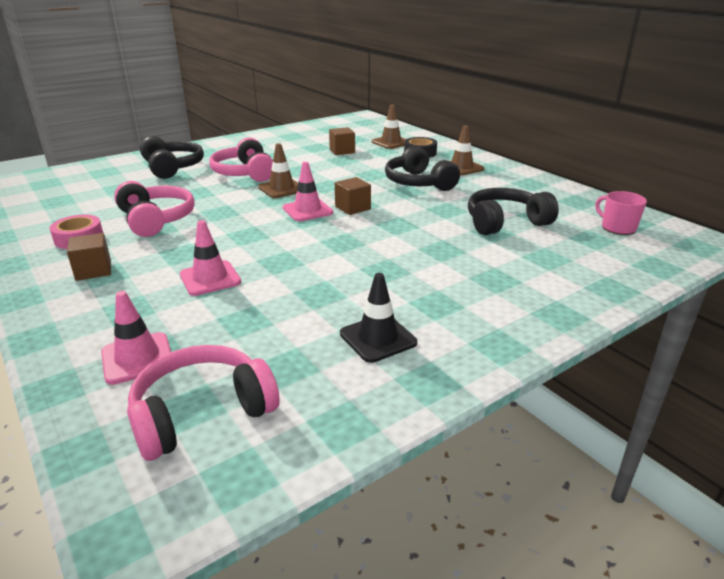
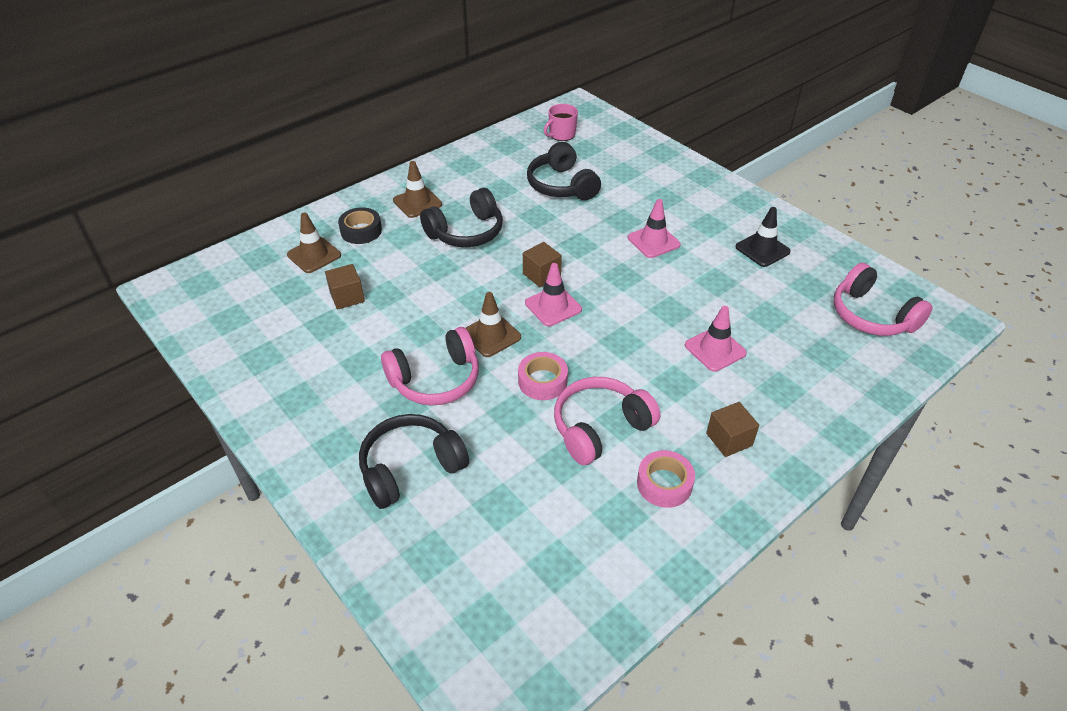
camera: 95 degrees left, 15 degrees up
pink traffic cone [101,291,171,385] -> pink traffic cone moved to [628,199,681,258]
none -> pink tape [518,352,568,400]

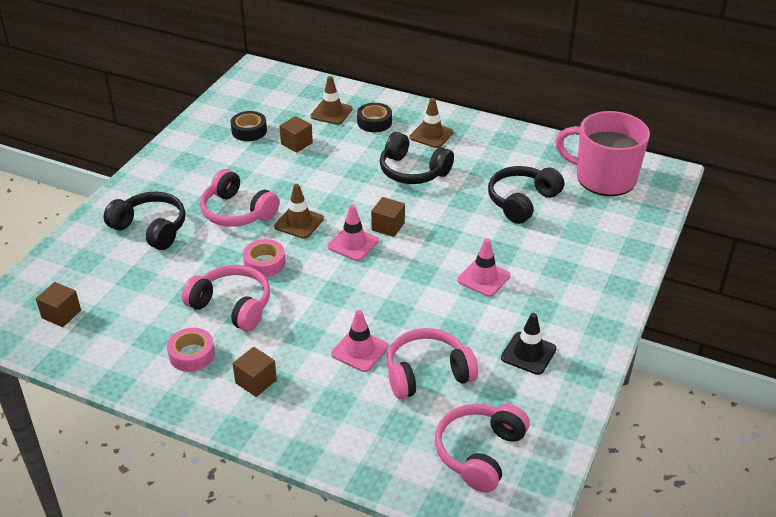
camera: 65 degrees right, 5 degrees down
pink mug [544,104,578,141] -> pink mug [555,111,650,196], size x2.16
none -> brown cube [36,282,81,327]
none -> black tape [230,111,267,141]
none -> pink headphones [387,328,478,399]

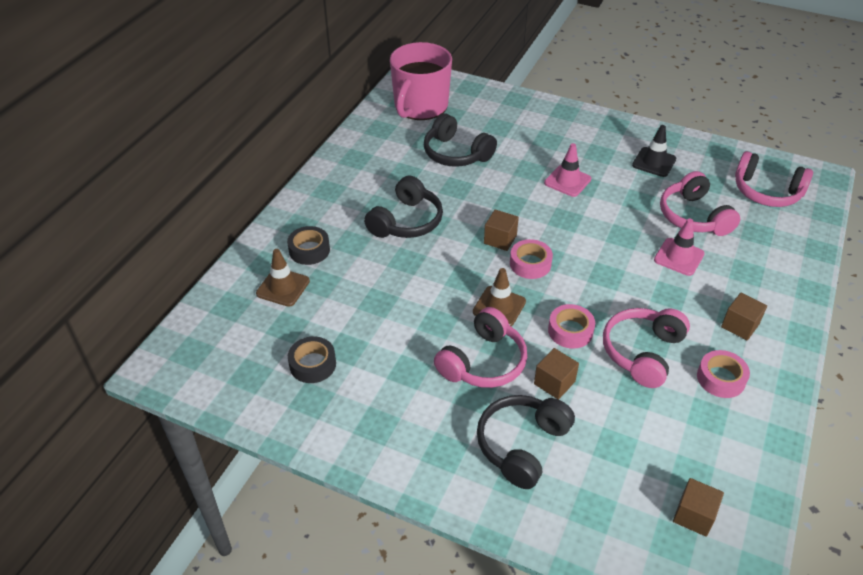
camera: 90 degrees left, 5 degrees up
brown cube [279,116,313,153] -> brown cube moved to [534,348,579,400]
pink traffic cone [328,205,379,261] -> pink tape [510,239,553,279]
brown traffic cone [409,98,454,148] -> none

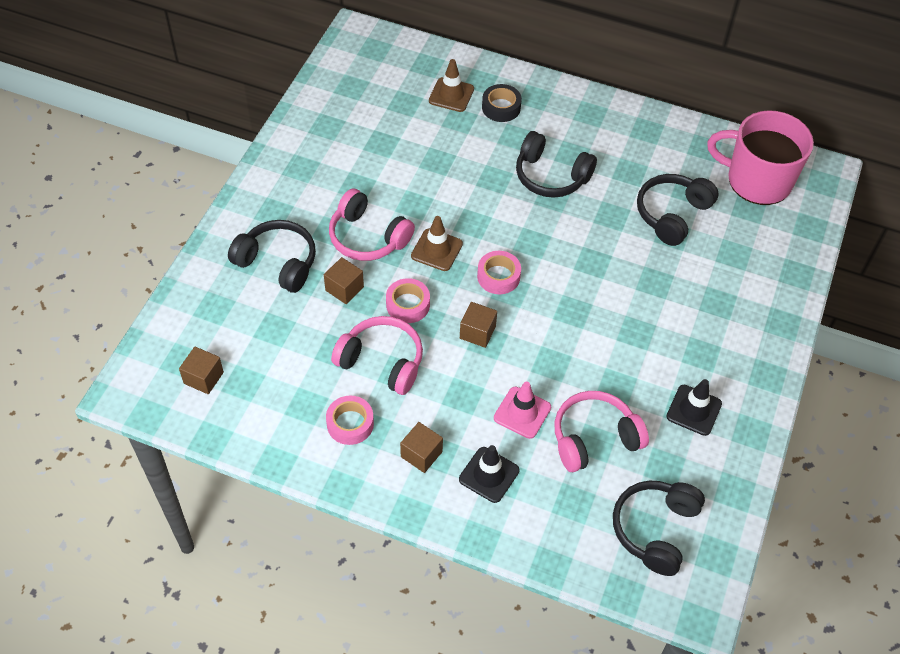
camera: 85 degrees right, 10 degrees up
black tape [288,336,336,383] -> none
brown cube [484,209,519,251] -> brown cube moved to [460,302,497,348]
pink traffic cone [544,143,591,197] -> none
pink headphones [735,151,813,207] -> black headphones [613,481,705,576]
none -> black traffic cone [459,445,519,503]

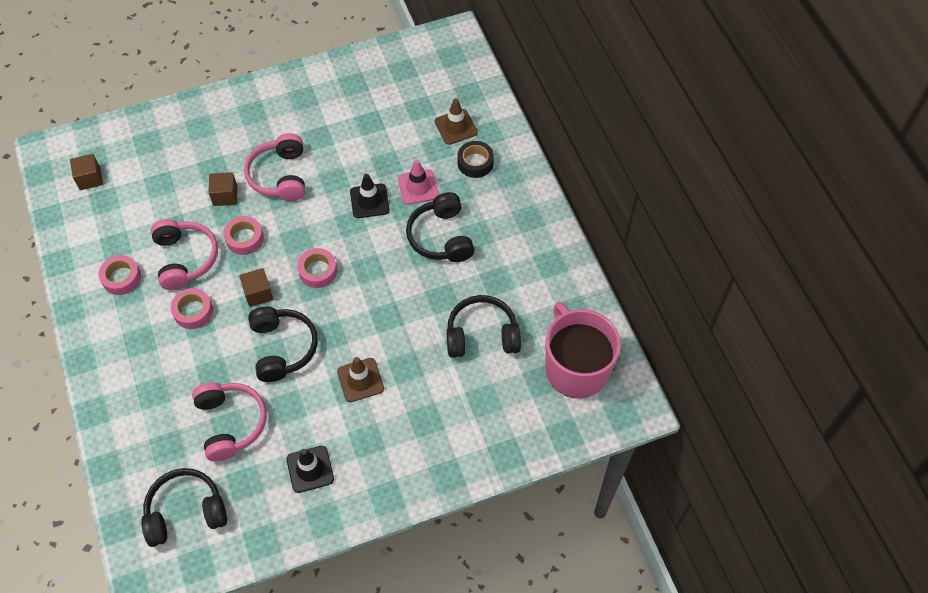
camera: 50 degrees right, 5 degrees up
black headphones [228,220,316,293] -> black headphones moved to [248,307,318,382]
brown cube [400,422,443,473] -> none
brown traffic cone [411,216,463,271] -> brown traffic cone moved to [337,357,384,402]
black traffic cone [459,445,519,503] -> black traffic cone moved to [350,174,390,218]
pink traffic cone [494,382,551,439] -> pink traffic cone moved to [398,160,439,205]
pink headphones [555,391,649,472] -> pink headphones turned 45 degrees clockwise [192,382,267,461]
none -> pink tape [171,288,213,329]

